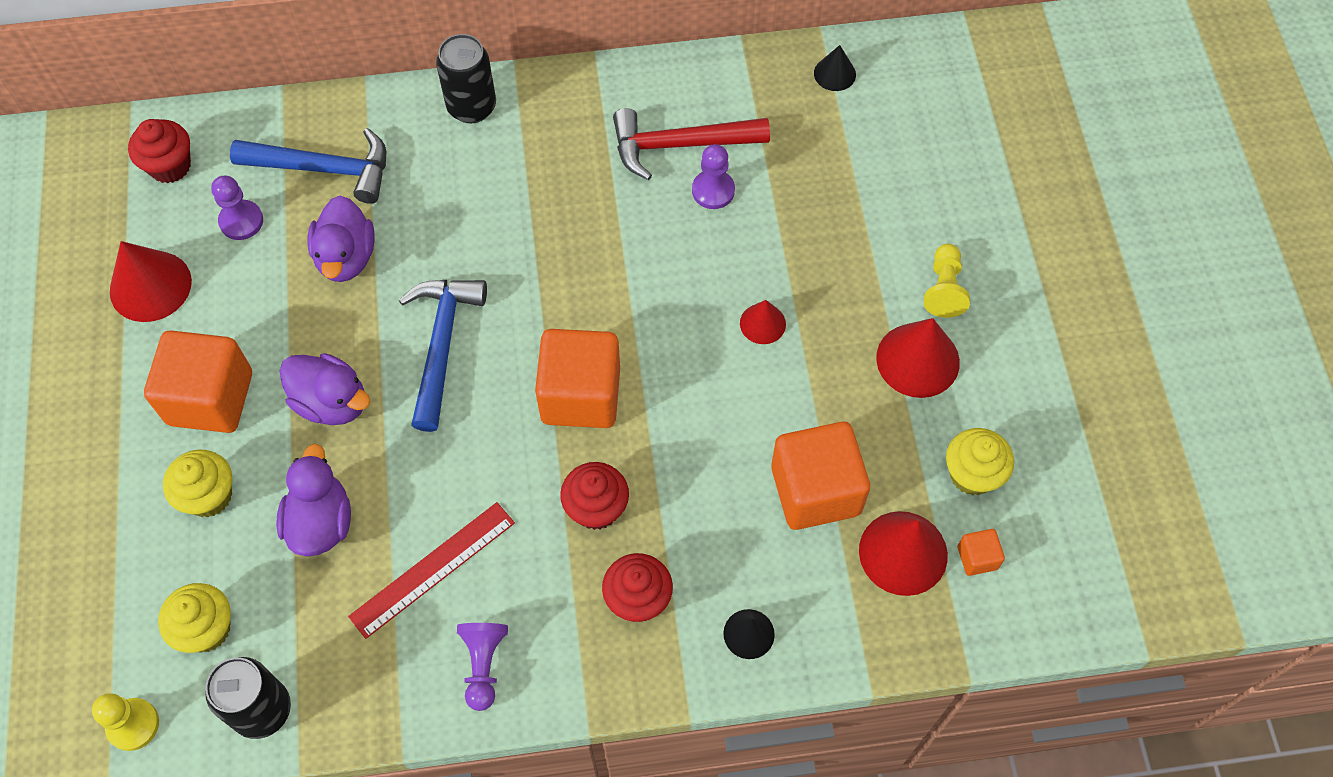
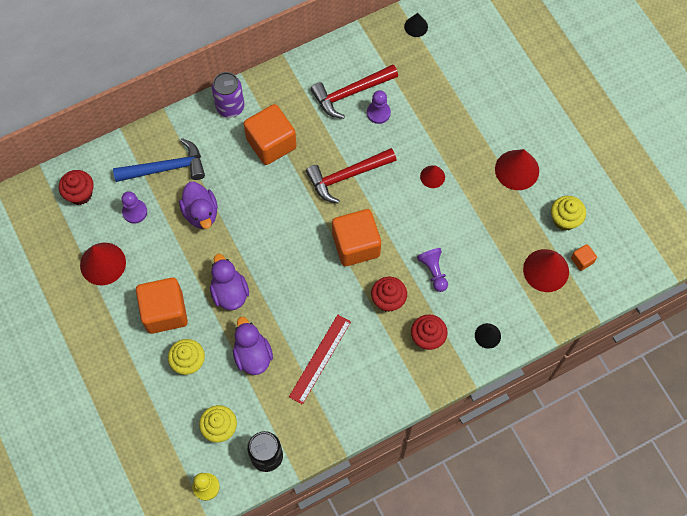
camera: 20 degrees left, 5 degrees up
purple duck [279,353,370,425] -> purple duck turned 120 degrees counterclockwise [210,254,249,310]
blue hammer [399,280,487,432] -> none
black can [436,34,496,123] -> purple can [212,72,244,118]
purple pawn [457,623,508,711] -> purple pawn moved to [417,248,448,292]
orange cube [771,422,870,530] -> orange cube moved to [244,104,297,165]
yellow pawn [924,244,970,318] -> none
none -> red hammer [306,148,396,204]

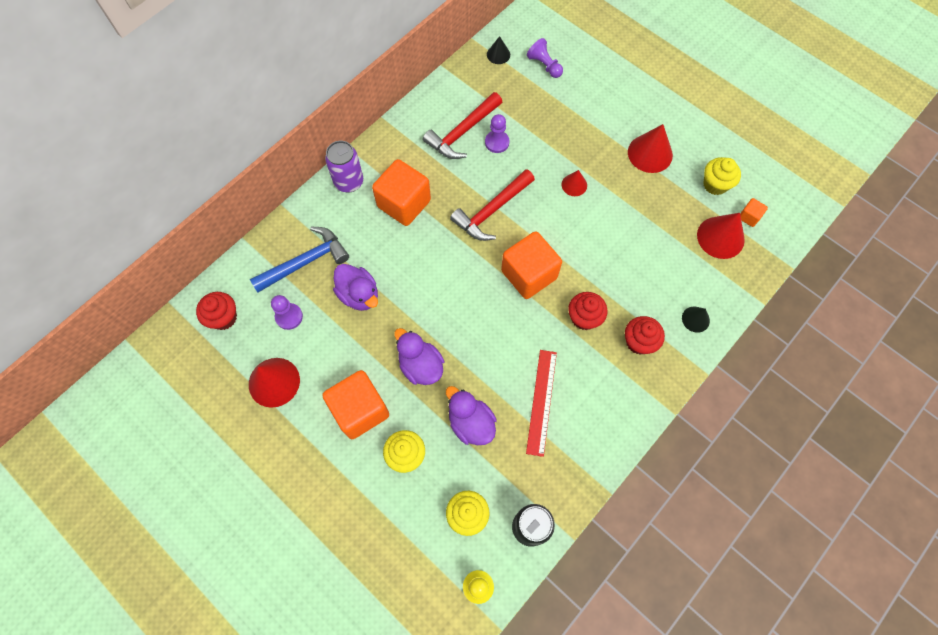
camera: 20 degrees left, 0 degrees up
purple pawn [417,248,448,292] -> purple pawn moved to [527,38,563,78]

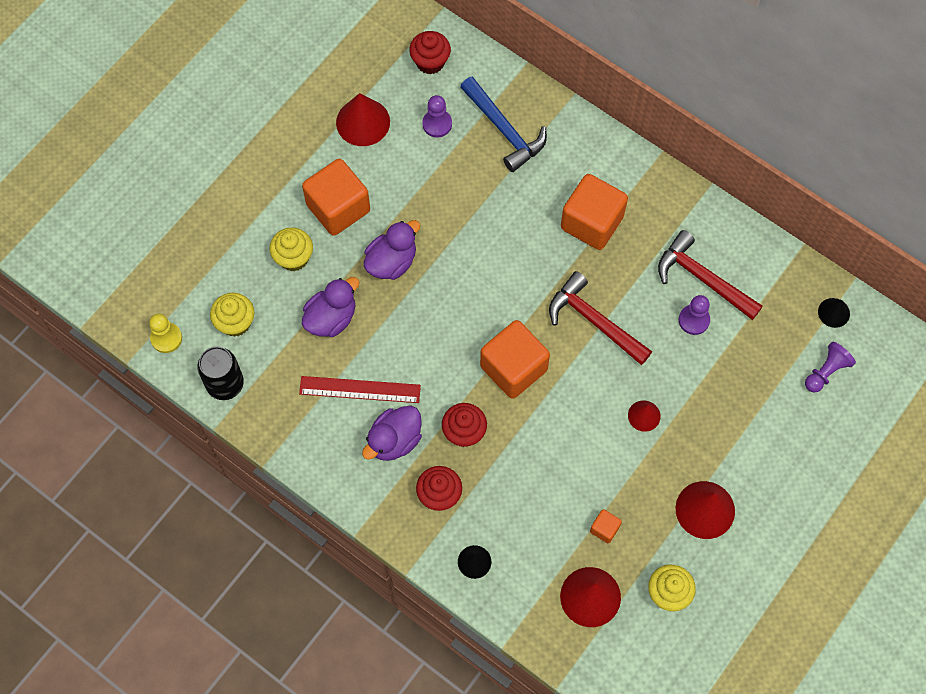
camera: 85 degrees right, 0 degrees up
purple can [325,141,363,193] -> none
purple duck [333,264,378,311] -> purple duck moved to [362,406,422,461]
orange cube [740,198,768,227] -> orange cube moved to [590,509,622,543]

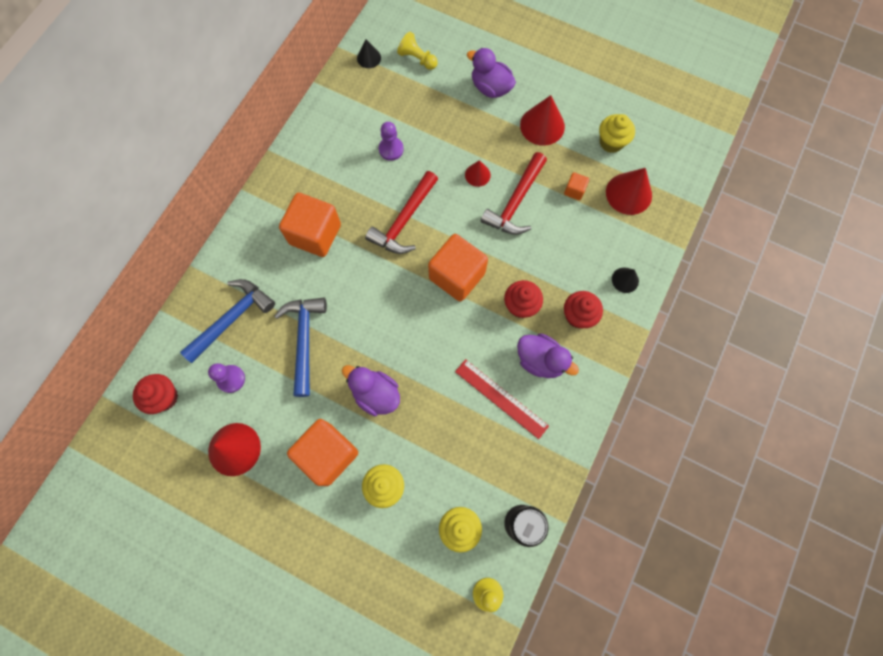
camera: 100 degrees left, 5 degrees up
red ruler [299,376,421,403] -> red ruler turned 45 degrees counterclockwise [455,359,549,439]
purple duck [302,277,359,337] -> purple duck moved to [467,48,516,98]
red hammer [658,230,763,320] -> red hammer moved to [481,152,547,235]
purple pawn [805,342,856,393] -> yellow pawn [397,32,438,70]
none -> blue hammer [274,298,327,397]

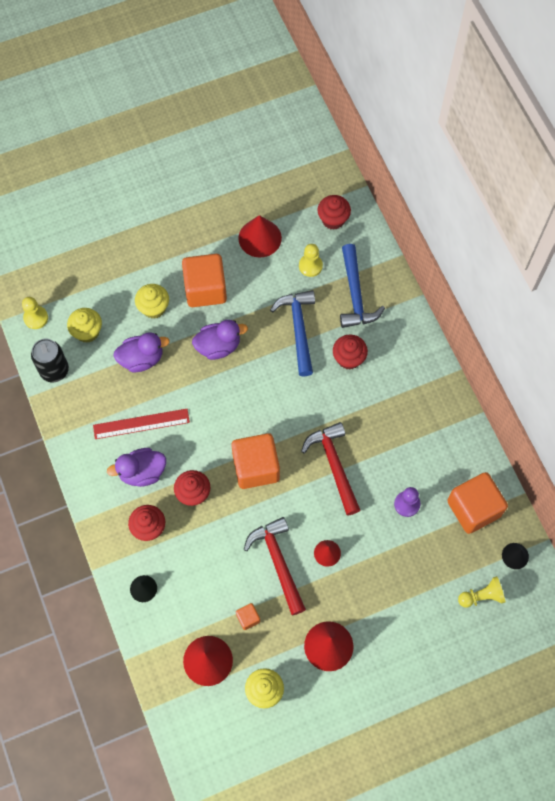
camera: 130 degrees right, 5 degrees down
purple pawn [208,363,245,393] -> yellow pawn [299,244,323,277]
blue hammer [274,298,327,397] -> blue hammer turned 135 degrees counterclockwise [270,290,315,377]
orange cube [279,193,341,257] -> orange cube moved to [447,472,508,534]
purple duck [467,48,516,98] -> purple duck moved to [113,332,170,372]
none -> red cupcake [333,334,368,370]

